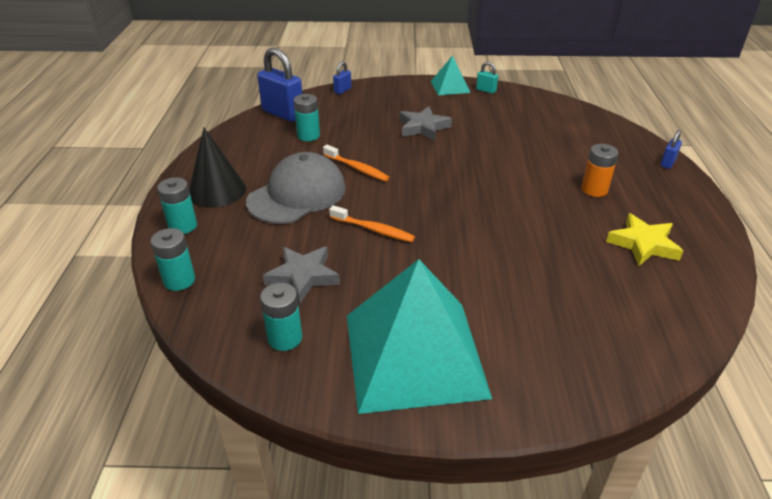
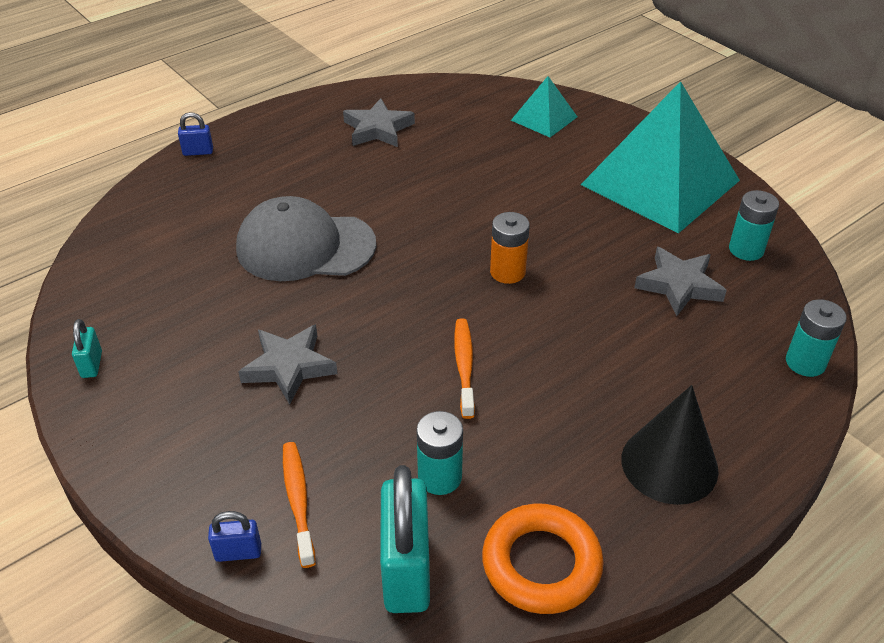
camera: 130 degrees left, 5 degrees up
turquoise battery [157,177,197,234] -> none
grey cap [246,152,346,224] -> grey cap moved to [236,196,376,281]
blue padlock [257,47,302,122] -> turquoise padlock [380,465,430,613]
orange toothbrush [329,205,415,242] -> orange toothbrush moved to [283,442,316,568]
turquoise pyramid [431,55,471,95] -> turquoise pyramid moved to [511,76,577,137]
orange battery [582,144,619,197] -> orange battery moved to [490,212,530,284]
yellow star [606,213,683,266] -> grey star [343,98,415,147]
none -> orange ring [482,504,604,614]

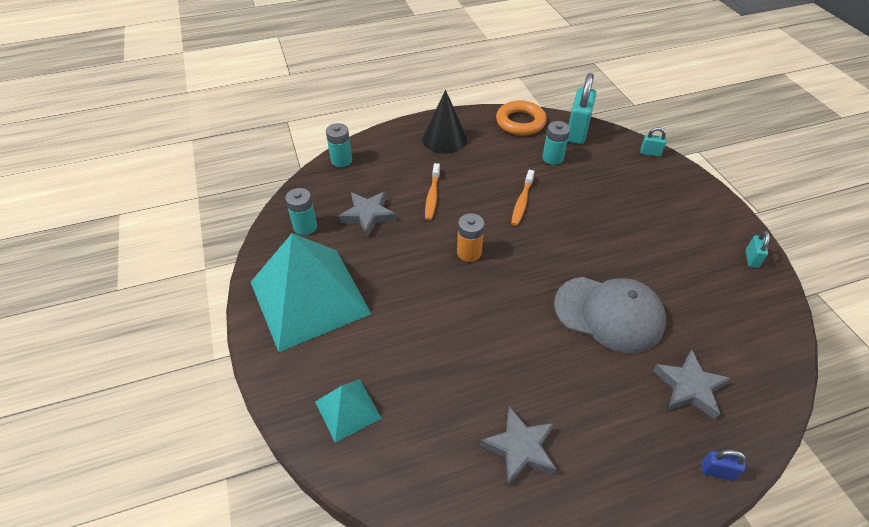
camera: 160 degrees left, 5 degrees up
blue padlock [208,511,261,562] -> turquoise padlock [640,127,666,157]
grey star [238,324,338,404] -> grey star moved to [653,350,731,420]
orange toothbrush [283,442,316,568] -> orange toothbrush moved to [425,163,440,221]

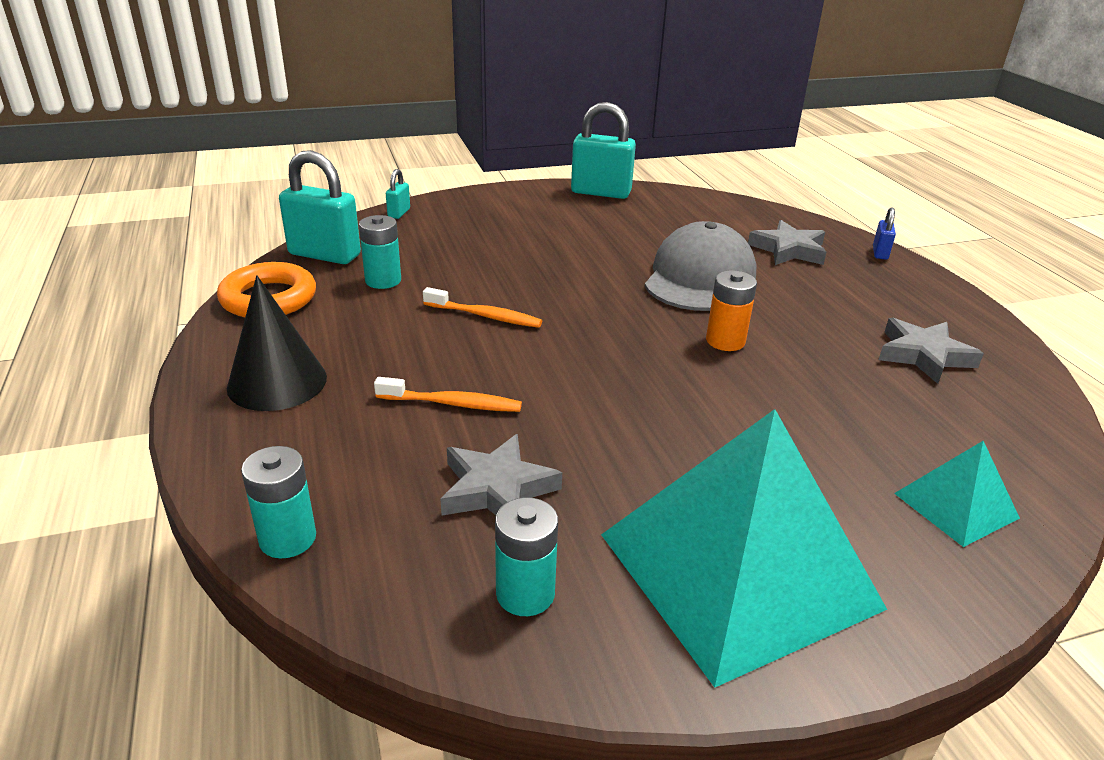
camera: 90 degrees left, 15 degrees down
orange battery [457,213,485,262] -> orange battery moved to [706,270,757,351]
turquoise padlock [746,231,770,268] -> turquoise padlock [571,102,636,199], size x2.11

